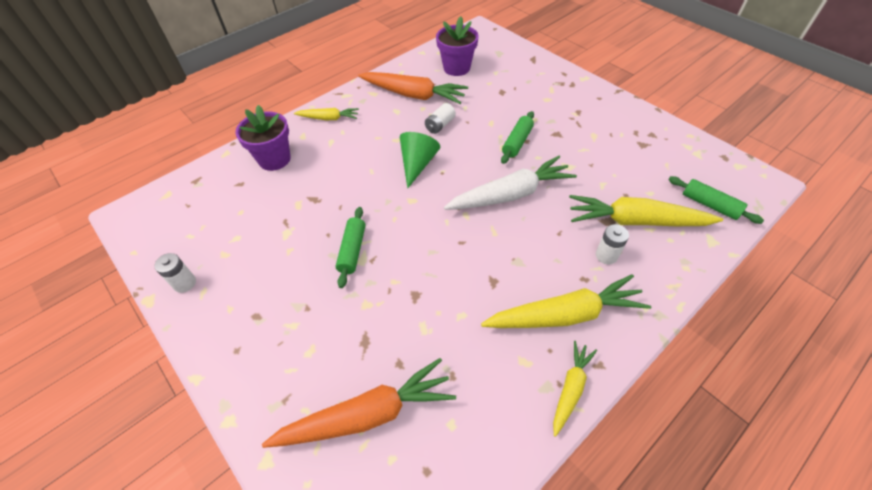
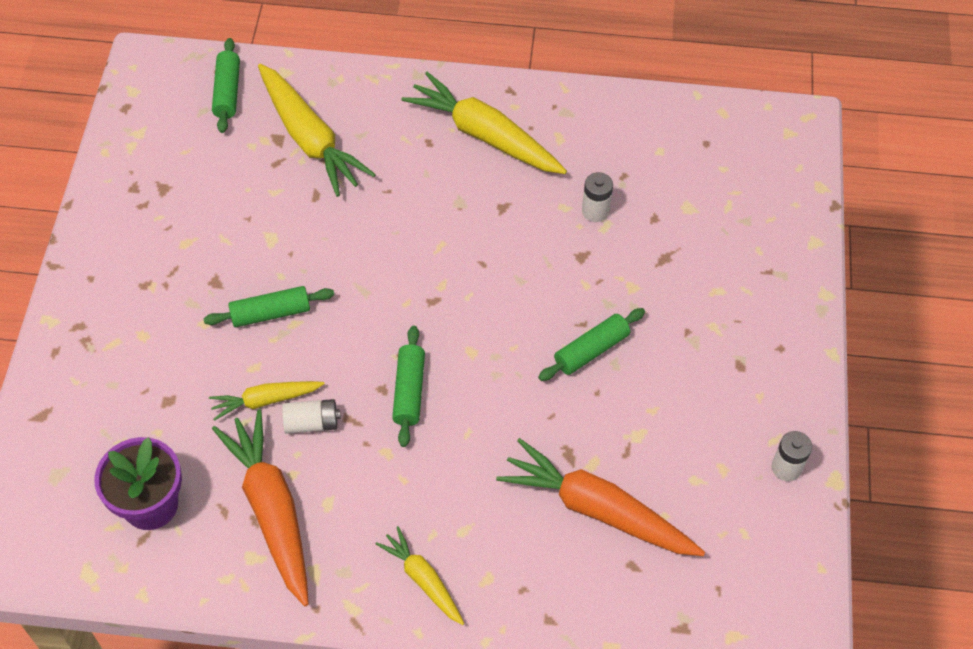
camera: 135 degrees left, 5 degrees up
purple flower pot [235,105,291,171] -> none
orange carrot [262,358,456,448] -> orange carrot moved to [496,438,705,556]
green cone [400,132,440,189] -> green rolling pin [392,326,425,447]
white carrot [444,156,577,210] -> none
yellow carrot [553,341,597,437] -> yellow carrot moved to [209,381,324,421]
white battery [596,224,629,264] -> white battery moved to [582,172,613,222]

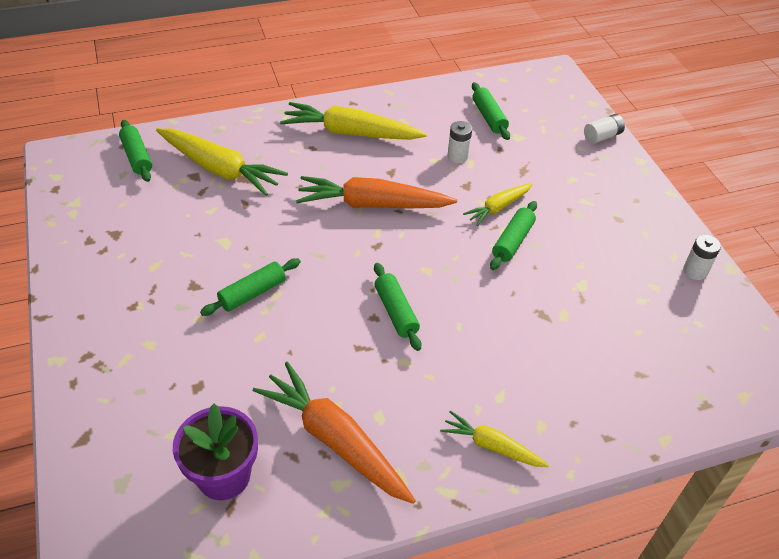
camera: 25 degrees left, 10 degrees down
yellow carrot [209,381,324,421] -> yellow carrot moved to [463,183,533,226]
white battery [282,399,341,434] -> white battery moved to [584,114,625,144]
orange carrot [496,438,705,556] -> orange carrot moved to [296,176,457,208]
none -> green rolling pin [472,82,510,140]

